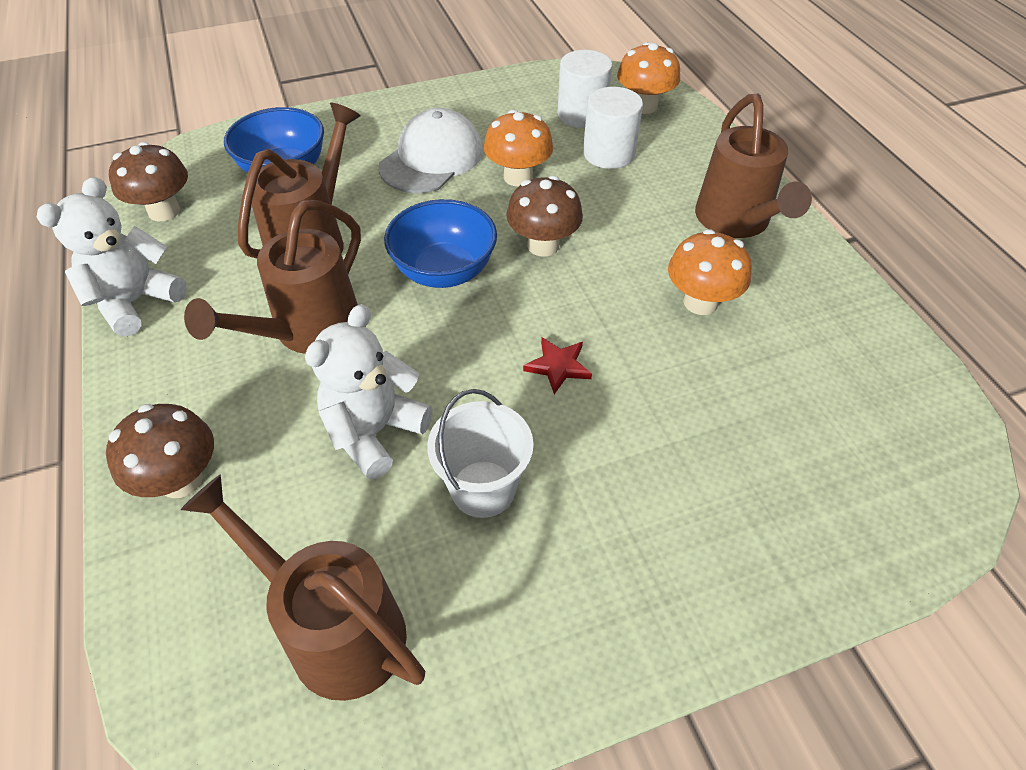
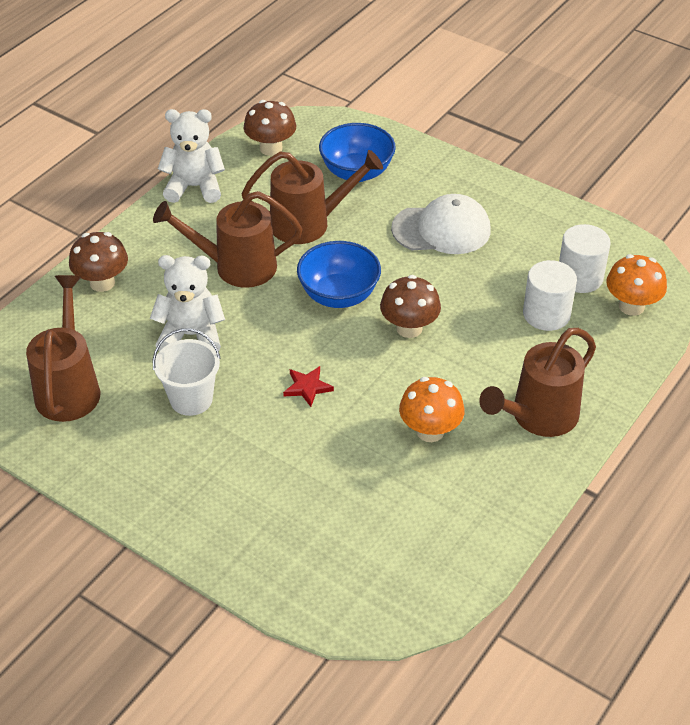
camera: 55 degrees right, 5 degrees down
orange mushroom [484,110,553,186] -> none

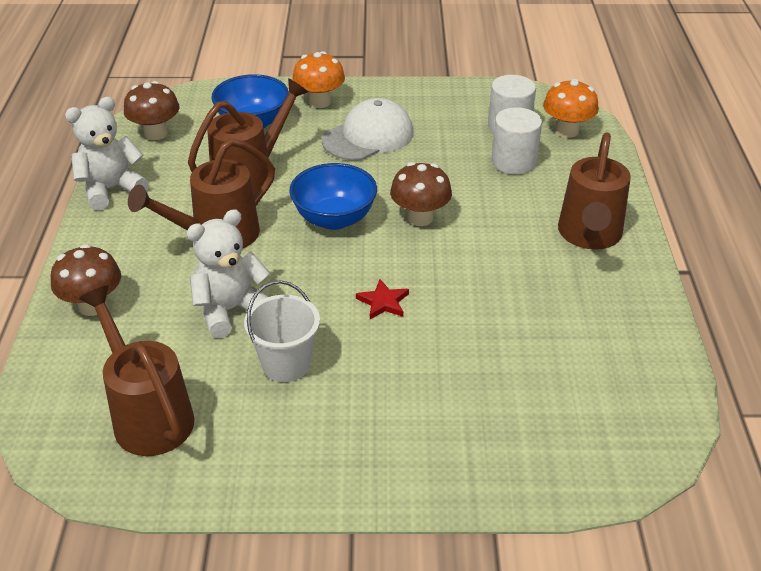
camera: 35 degrees left, 5 degrees down
orange mushroom [399,377,465,442] -> orange mushroom moved to [292,51,345,108]

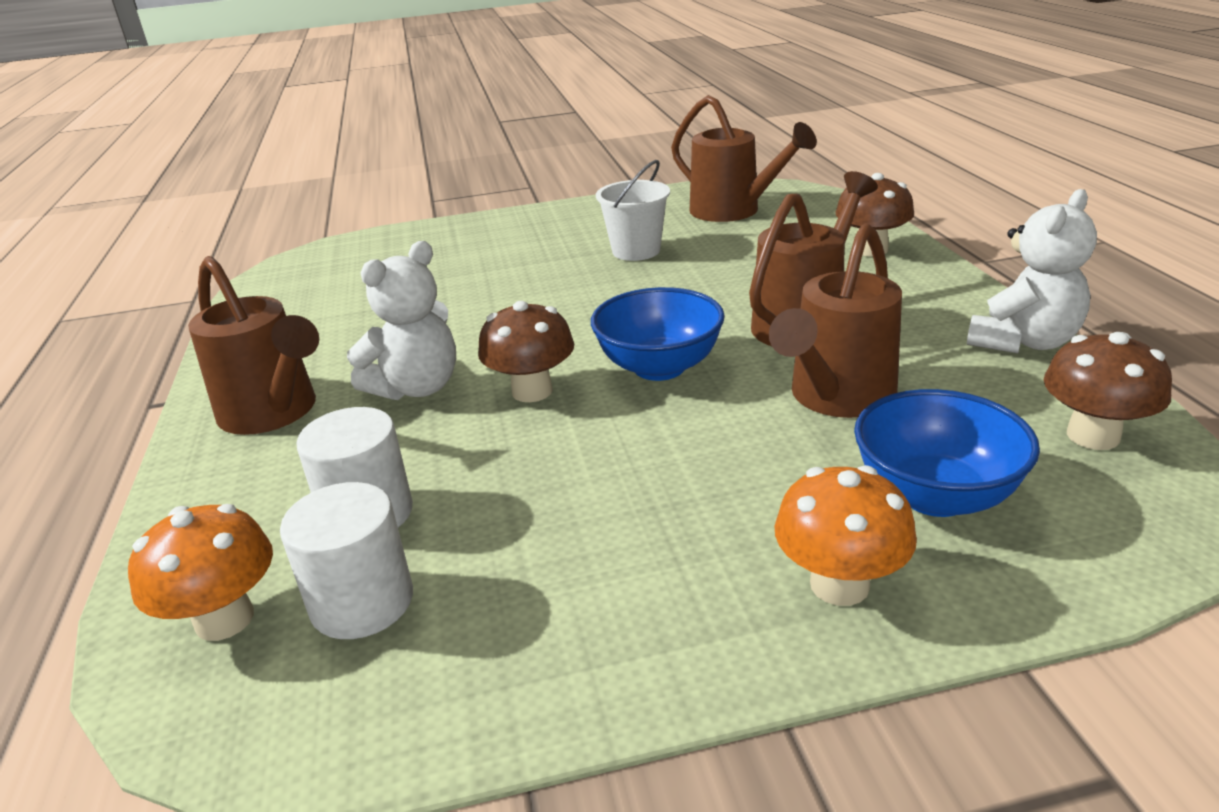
camera: 170 degrees right, 10 degrees down
white teddy bear [186,209,270,338] -> white teddy bear moved to [347,241,456,400]
white cap [322,98,413,161] -> none
red star [356,279,409,319] -> none
brown watering can [558,133,631,250] -> brown watering can turned 135 degrees clockwise [188,256,319,435]

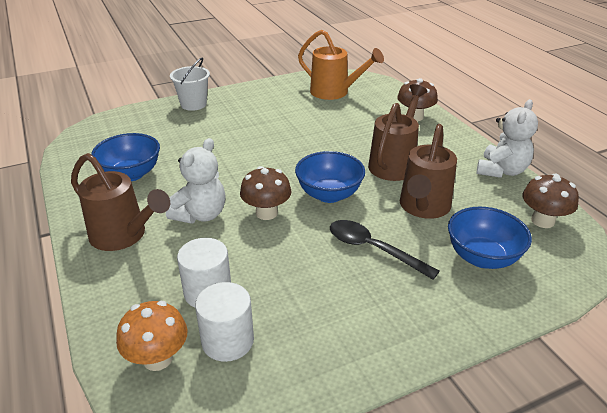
camera: 15 degrees left, 5 degrees up
white bucket [596,160,670,261] -> white bucket moved to [170,58,210,111]
brown watering can [671,95,817,222] -> orange watering can [298,30,384,100]
orange mushroom [775,465,917,606] -> none
none -> blue bowl [91,133,160,181]
none -> black spoon [330,220,439,280]

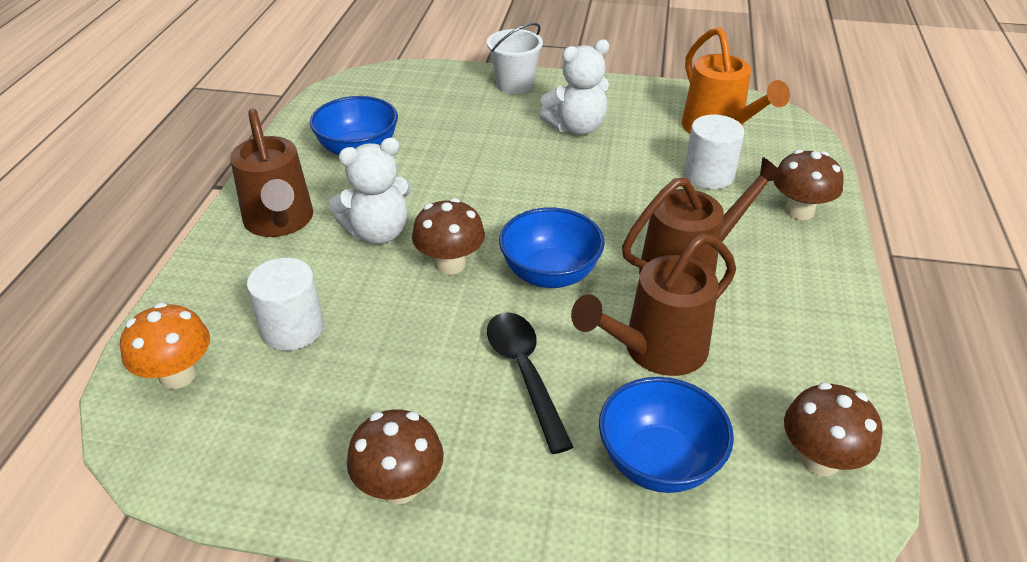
camera: 35 degrees right, 5 degrees up
white cylinder [195,282,254,362] -> white cylinder moved to [684,115,745,189]
white teddy bear [477,99,538,178] -> white teddy bear moved to [539,39,609,135]
none -> brown mushroom [347,409,444,504]

